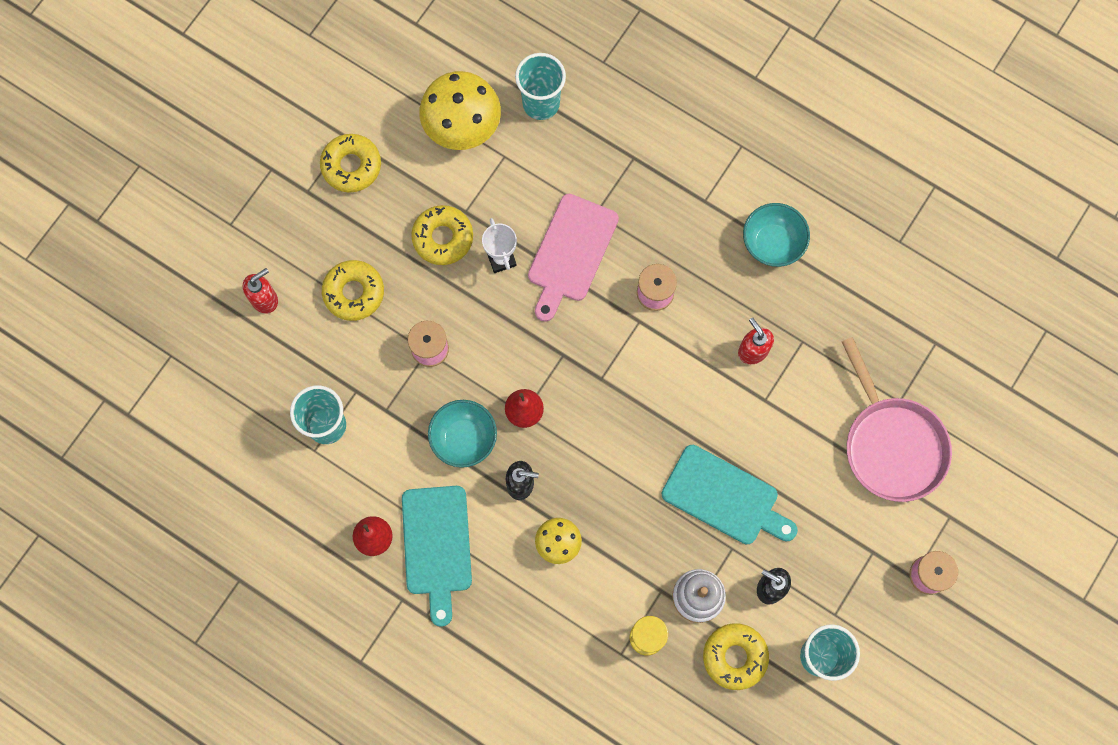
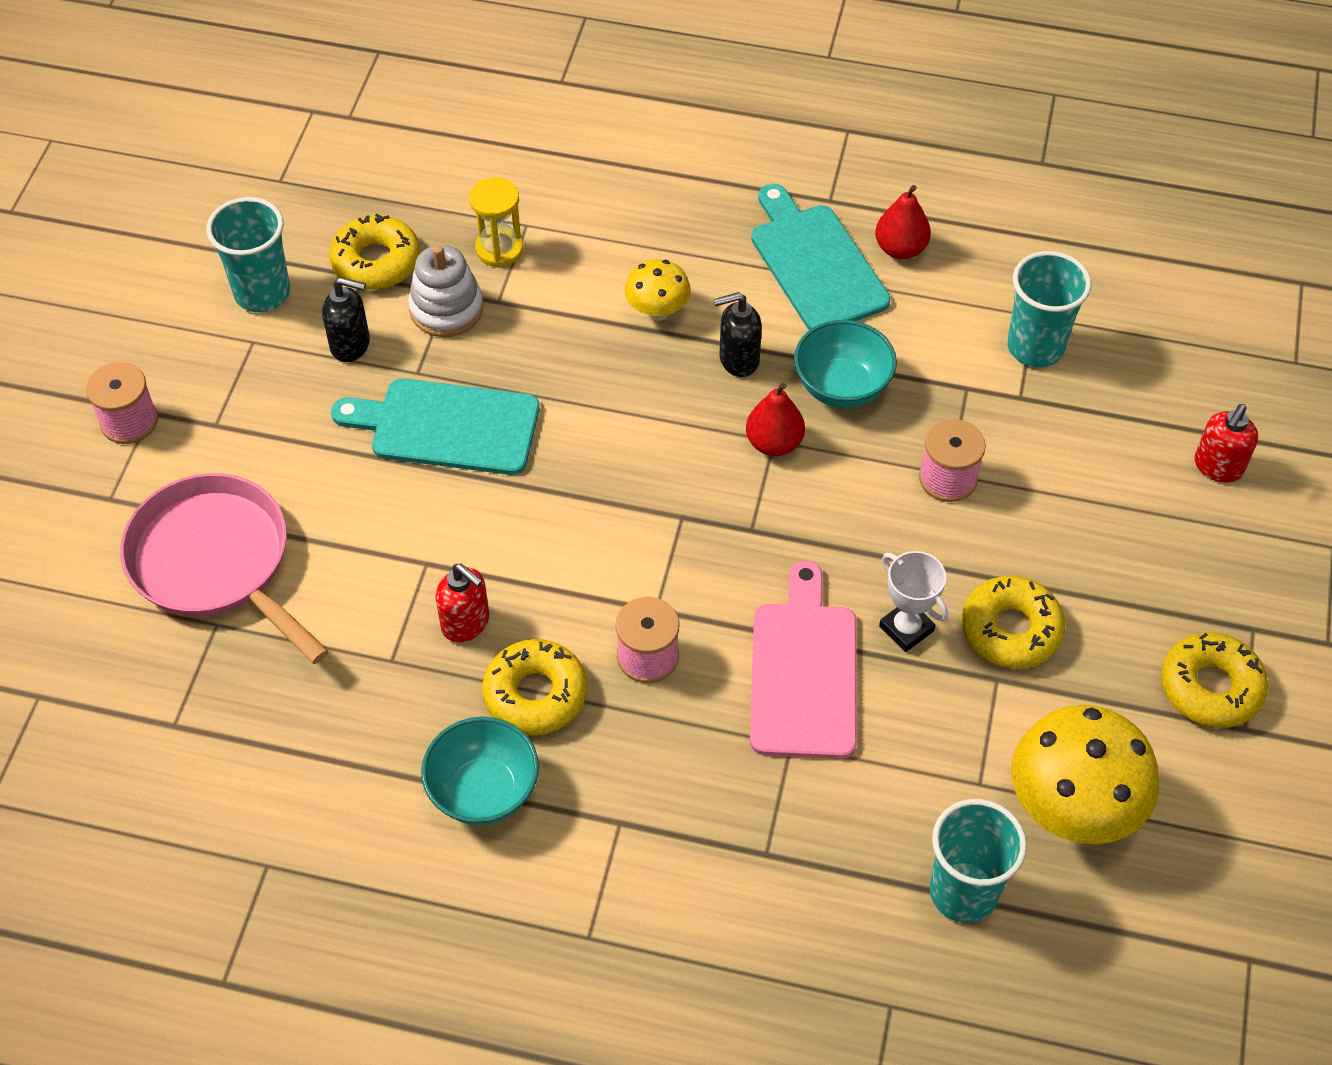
camera: 160 degrees right, 20 degrees down
yellow donut [322,260,384,321] -> yellow donut moved to [482,639,587,735]

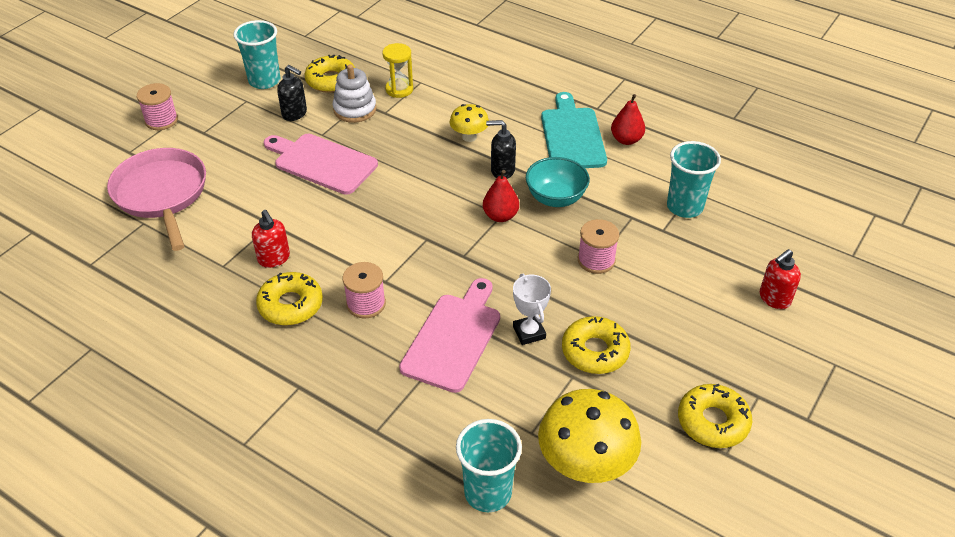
camera: 20 degrees right, 10 degrees down
turquoise cutting board [331,378,540,475] -> pink cutting board [264,134,378,195]
turquoise bowl [421,717,539,825] -> none

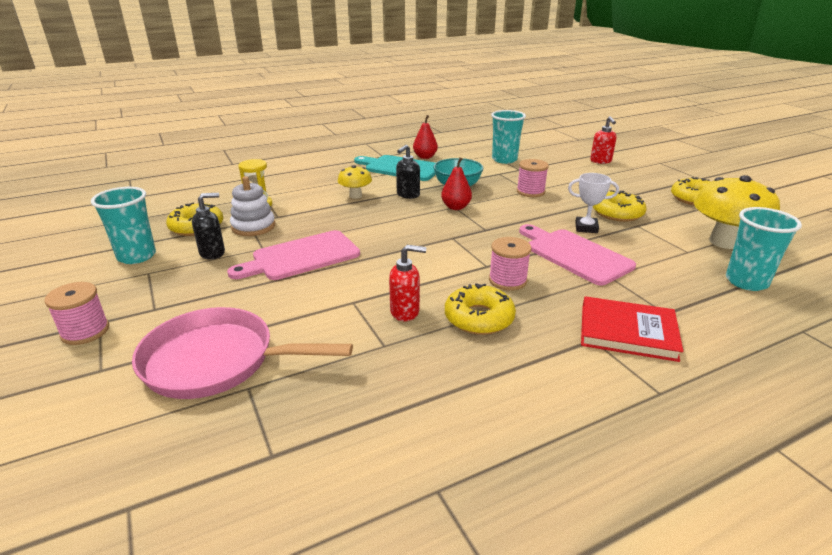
camera: 60 degrees left, 15 degrees down
none -> red book [581,296,683,362]

